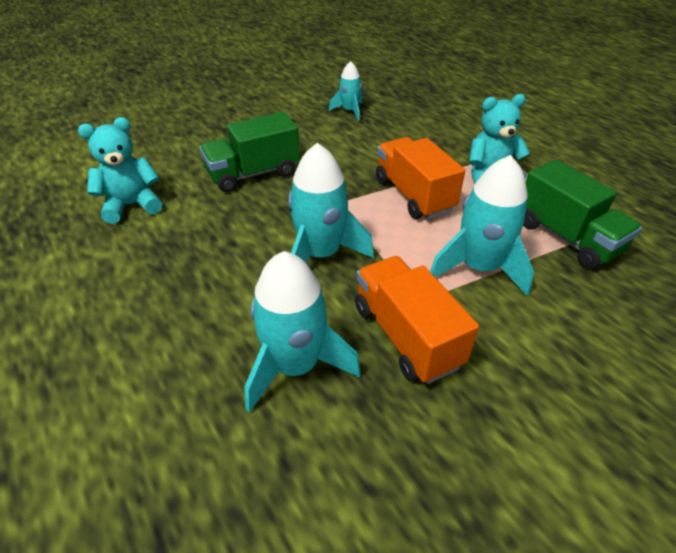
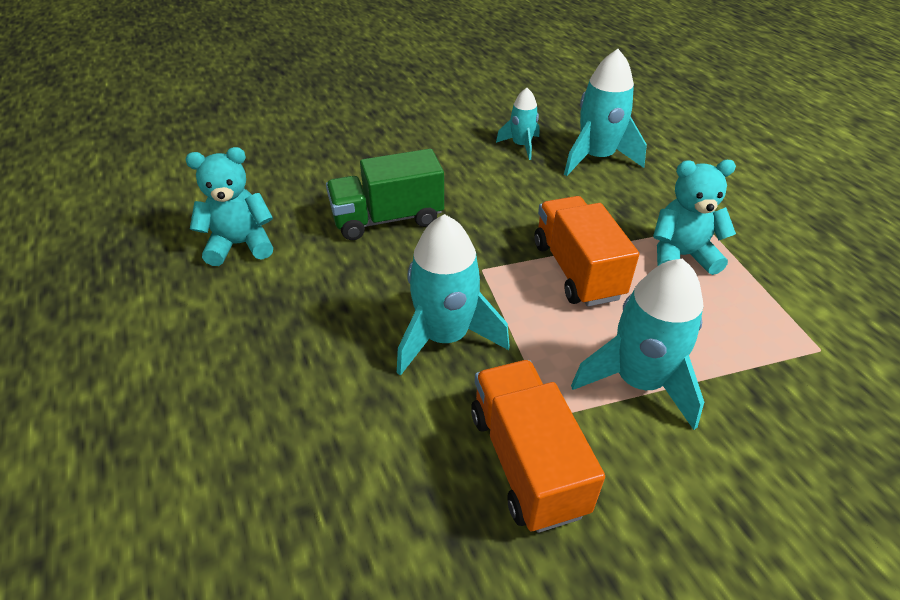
camera: 10 degrees right, 0 degrees up
turquoise rocket [244,251,361,413] -> turquoise rocket moved to [564,49,647,176]
green truck [523,160,642,269] -> none

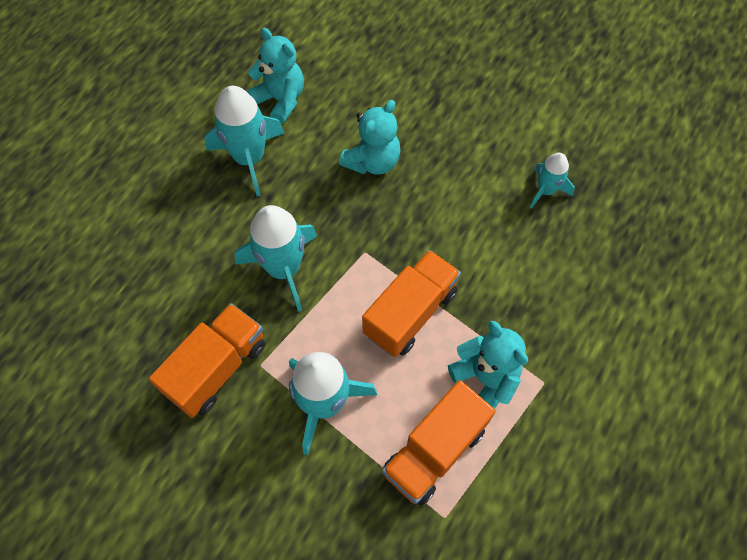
camera: 55 degrees right, 20 degrees up
green truck [326,149,444,240] -> turquoise teddy bear [339,100,401,175]
turquoise rocket [564,49,647,176] -> turquoise rocket moved to [204,86,285,196]
none -> orange truck [382,380,496,506]

